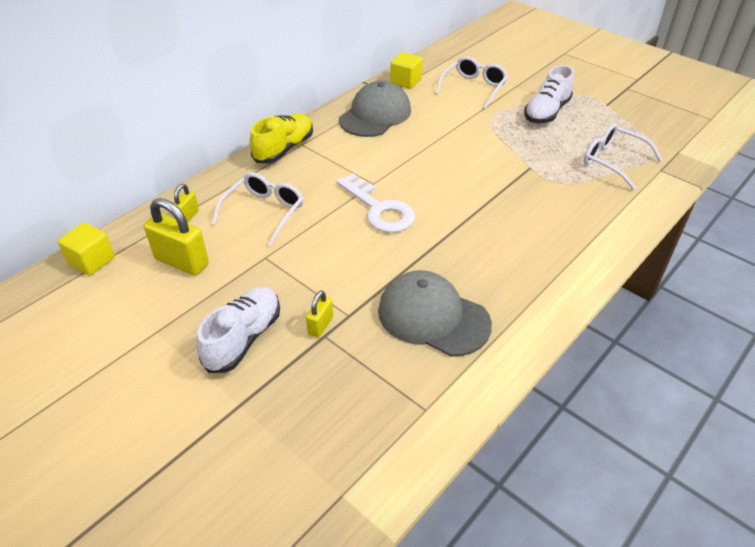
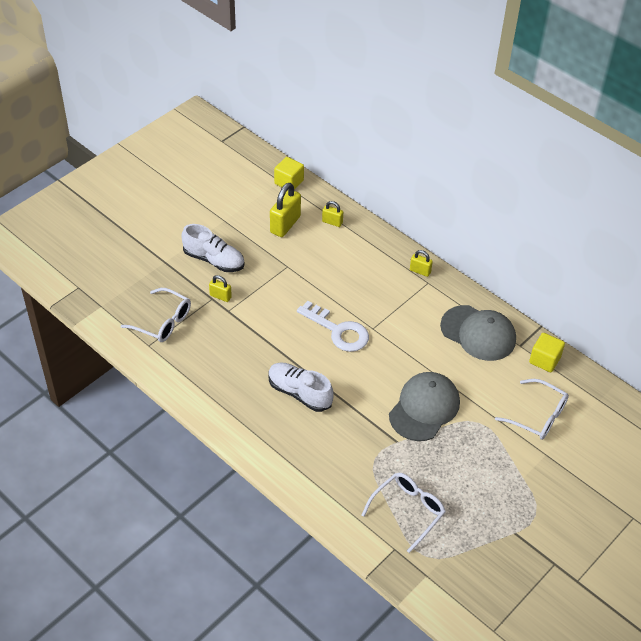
camera: 90 degrees right, 5 degrees up
white glasses [212,172,304,246] -> white glasses moved to [121,288,191,342]
yellow shoe [250,114,313,164] -> yellow padlock [410,250,433,277]
white key [337,173,415,233] -> white key turned 105 degrees counterclockwise [297,301,369,352]
grey cap [378,270,492,357] -> grey cap moved to [389,372,460,441]
white shoe [524,65,574,123] -> white shoe moved to [268,363,334,412]

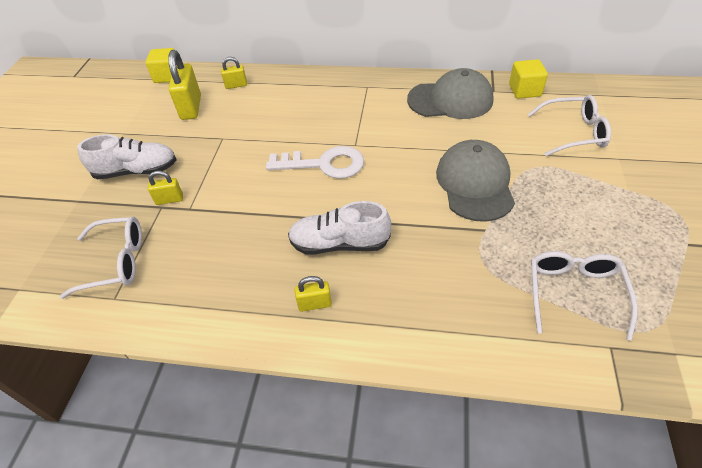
camera: 30 degrees left, 0 degrees up
yellow padlock [410,250,433,277] -> yellow padlock moved to [295,276,332,312]

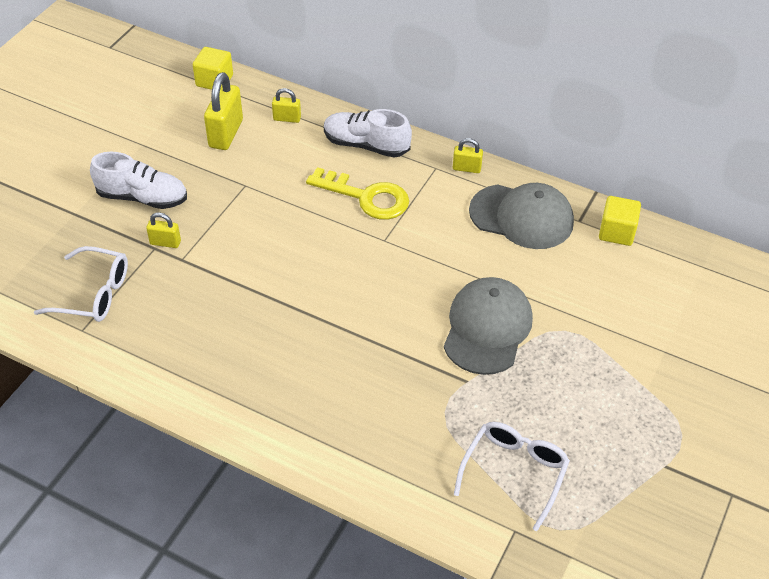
camera: 15 degrees right, 0 degrees up
white key [266,146,364,179] -> none
white shoe [288,201,391,255] -> white shoe moved to [324,109,412,157]
yellow padlock [295,276,332,312] -> yellow padlock moved to [453,138,483,173]
white glasses [528,95,611,156] -> none
none -> yellow key [306,167,409,220]

